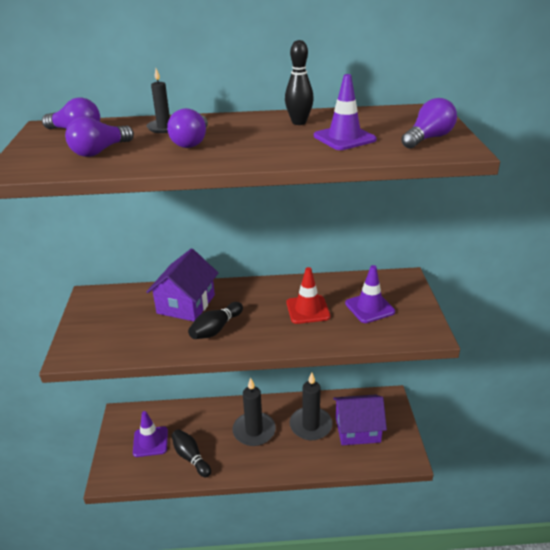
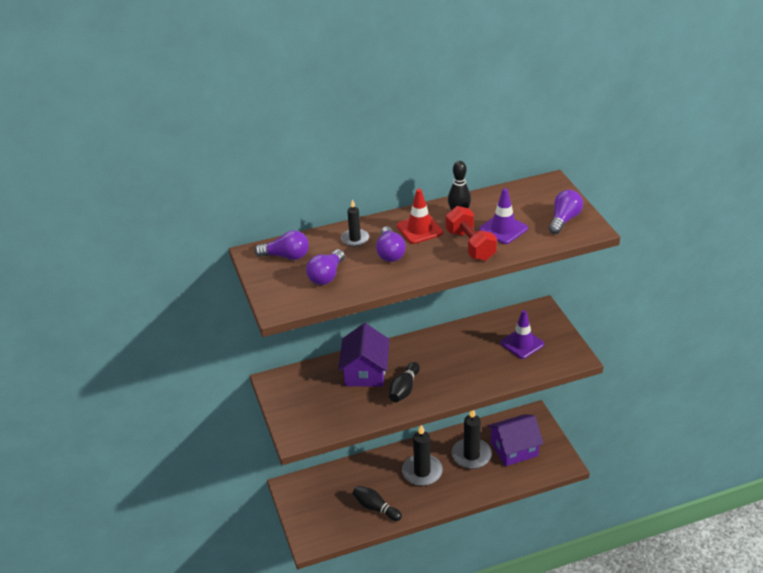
camera: 15 degrees left, 5 degrees up
purple traffic cone [133,411,168,457] -> none
red traffic cone [286,267,330,324] -> red traffic cone moved to [397,189,443,244]
none -> red dumbbell [446,206,497,261]

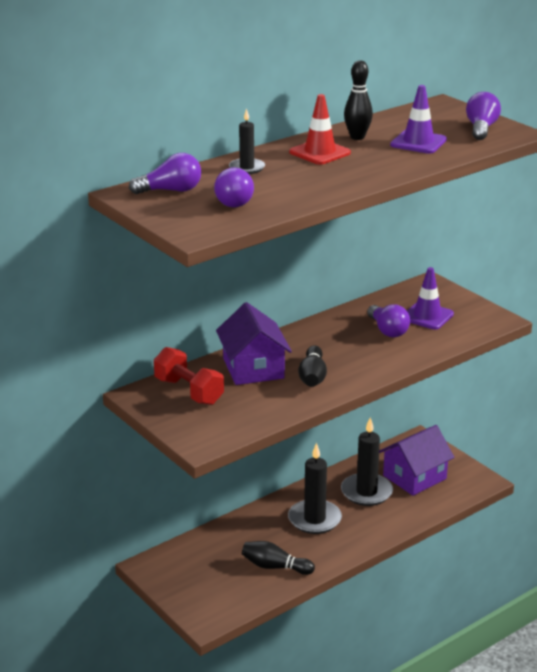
camera: 20 degrees left, 10 degrees down
purple light bulb [376,226,406,262] -> purple light bulb moved to [367,304,410,337]
red dumbbell [446,206,497,261] -> red dumbbell moved to [154,347,224,405]

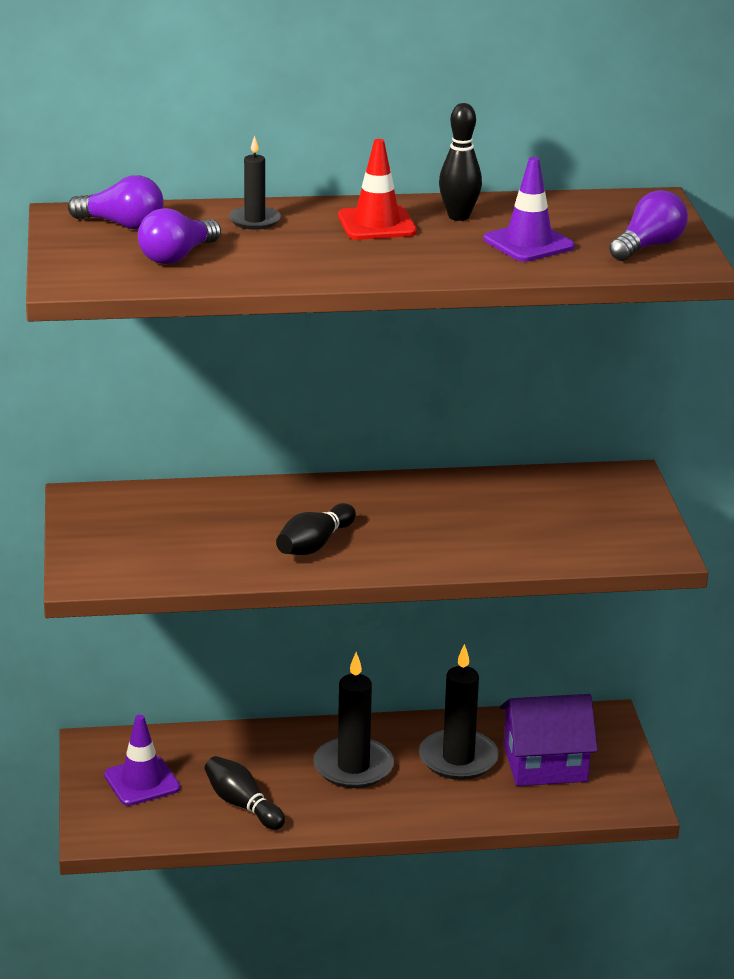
camera: 30 degrees right, 0 degrees up
red dumbbell [154,347,224,405] -> none
purple house [216,302,292,385] -> none
purple light bulb [367,304,410,337] -> none
purple traffic cone [407,267,454,330] -> purple traffic cone moved to [104,715,180,806]

